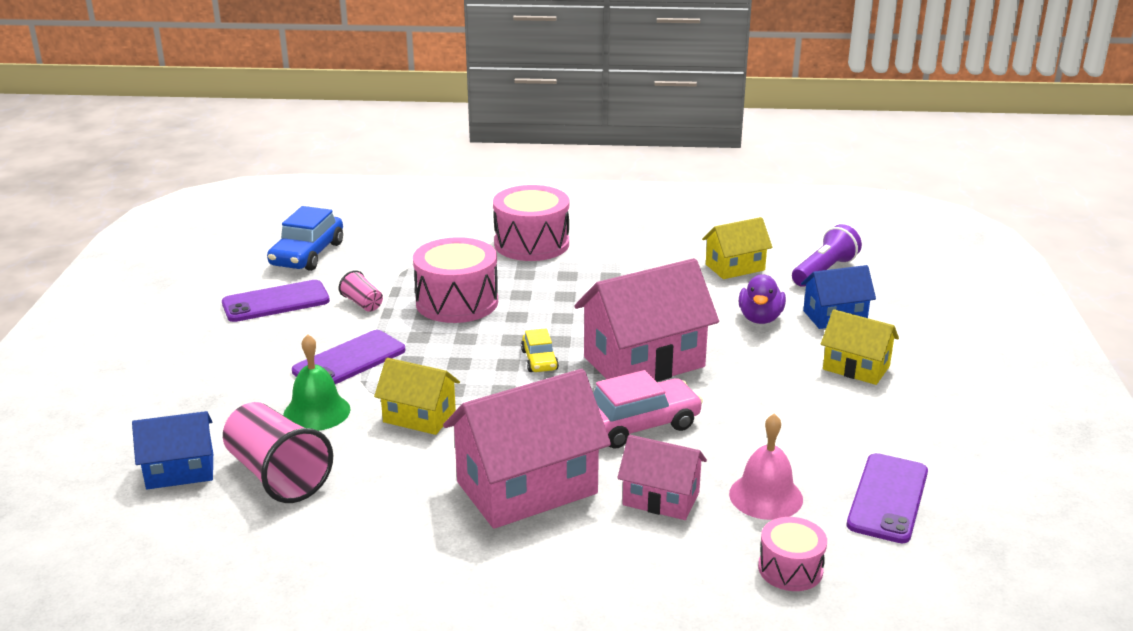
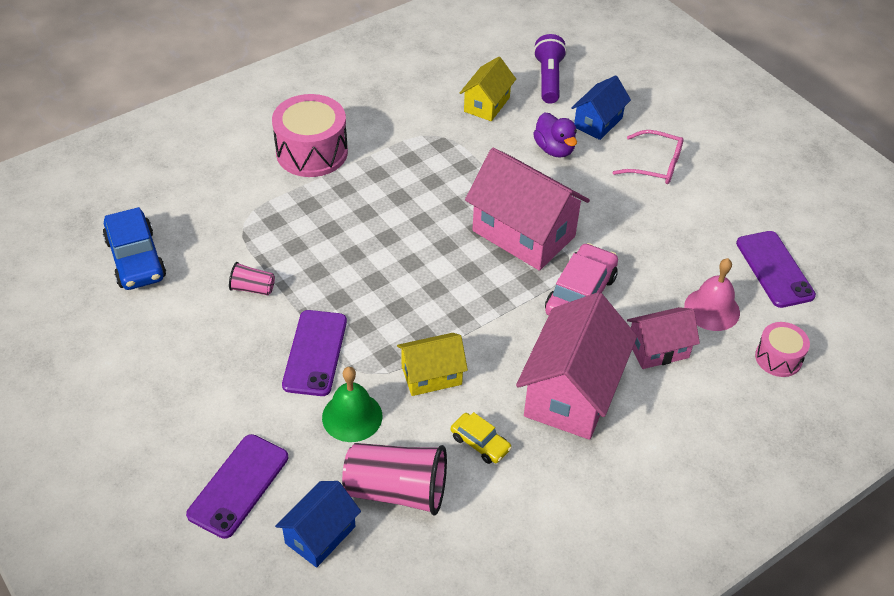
camera: 40 degrees left, 20 degrees up
purple phone [222,280,330,322] -> purple phone moved to [186,434,288,539]
pink drum [413,237,498,323] -> none
yellow car [521,328,559,372] -> yellow car moved to [451,412,512,464]
pink house [575,258,719,382] -> pink house turned 75 degrees counterclockwise [465,148,590,271]
yellow house [821,309,899,385] -> pink glasses [613,130,684,184]

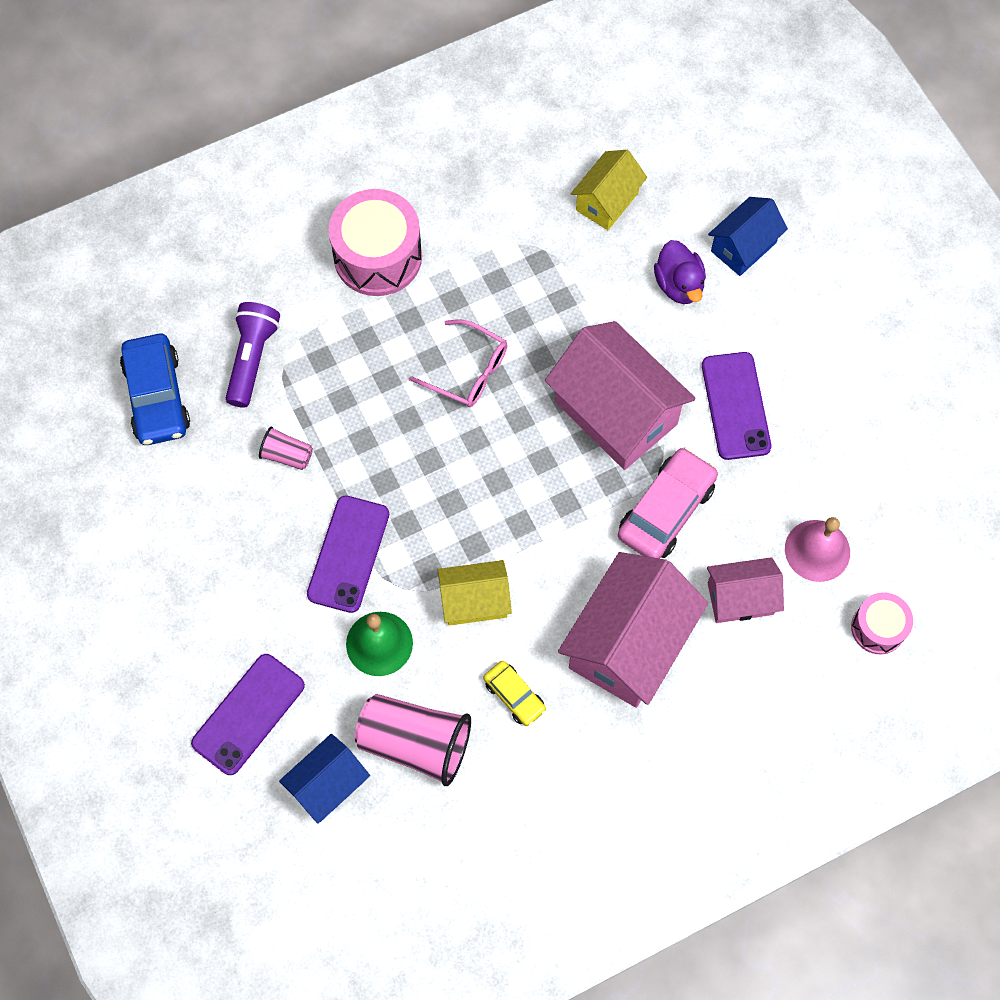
camera: 10 degrees right, 20 degrees up
purple flashlight [533,34,567,104] -> purple flashlight moved to [226,302,280,408]
pink glasses [613,130,684,184] -> pink glasses moved to [409,319,508,407]
purple phone [736,231,816,308] -> purple phone moved to [702,352,771,460]

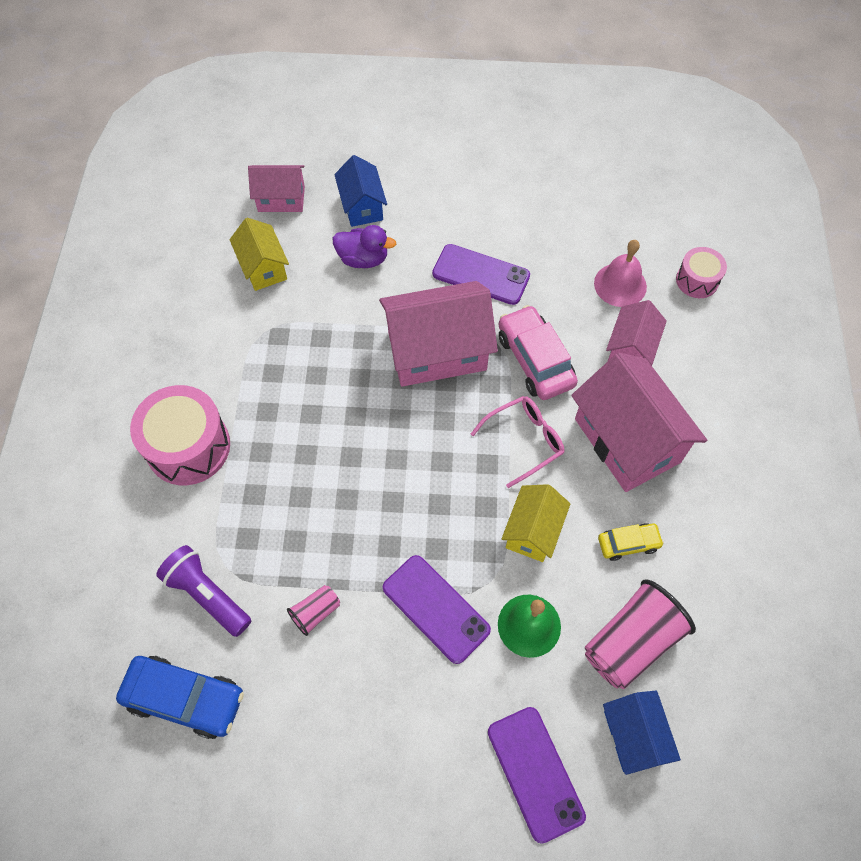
camera: 60 degrees left, 5 degrees down
pink glasses [409,319,508,407] -> pink glasses moved to [471,396,564,488]
none -> pink house [248,165,305,212]

